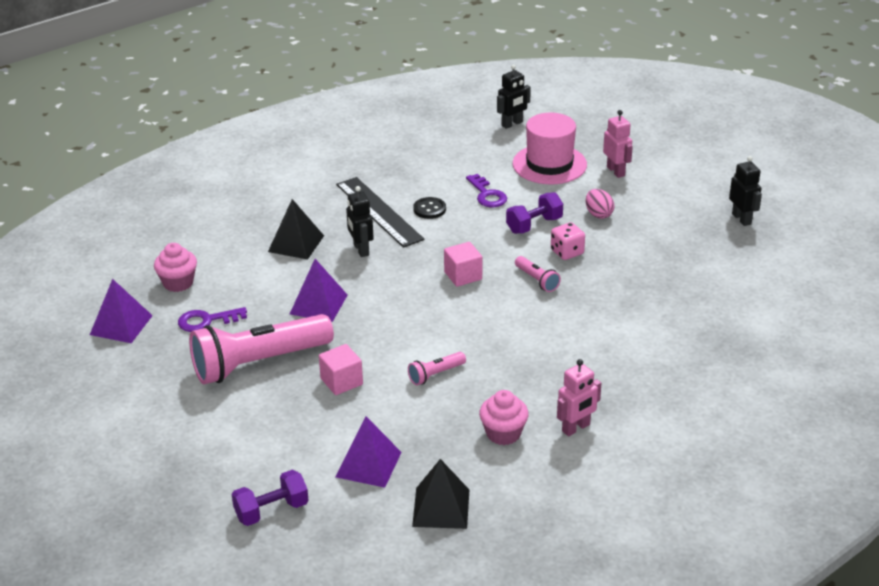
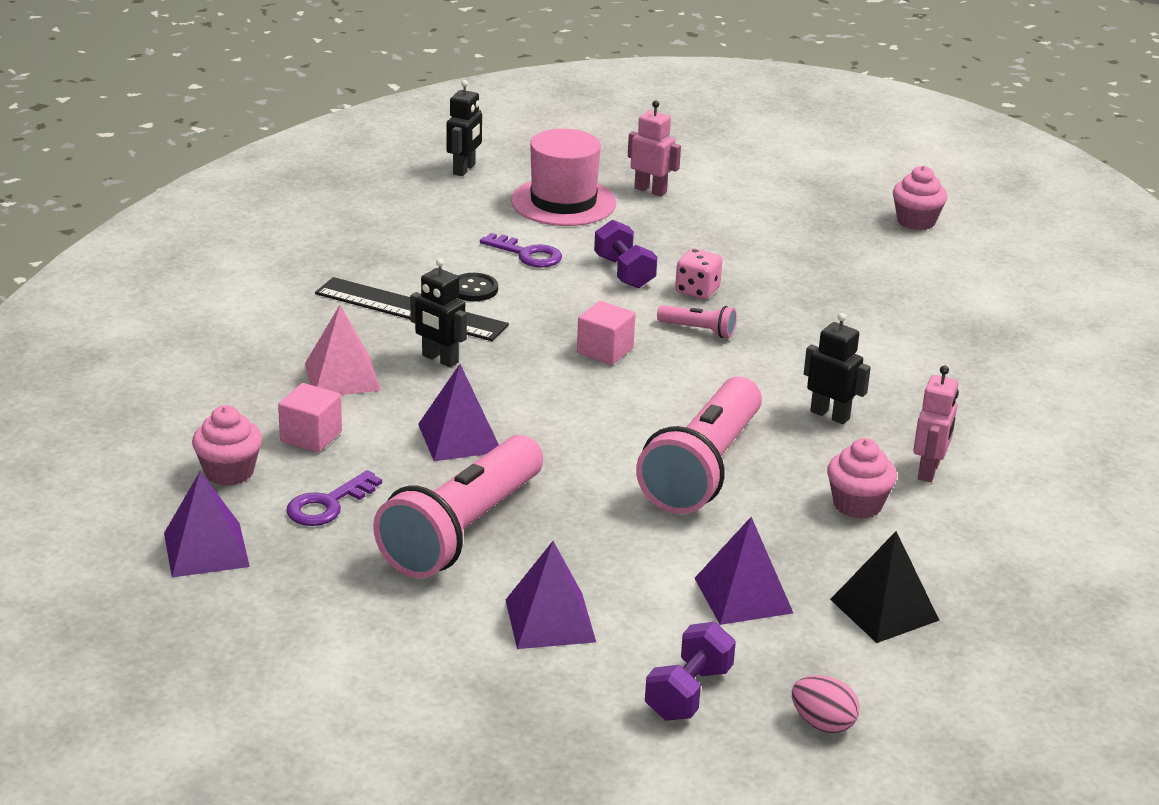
camera: 35 degrees left, 5 degrees down
black pyramid [268,199,324,260] -> pink pyramid [305,305,381,395]
pink cube [319,344,363,395] -> pink cube moved to [278,383,342,453]
pink flashlight [408,352,466,385] -> pink flashlight [636,377,762,514], size x2.36
purple dumbbell [506,192,563,234] -> purple dumbbell turned 45 degrees counterclockwise [594,219,657,289]
pink egg [586,189,614,219] -> pink egg moved to [792,675,859,733]
black robot [729,156,762,226] -> black robot moved to [804,313,871,424]
none -> purple pyramid [506,541,596,649]
none -> pink cupcake [893,166,948,230]

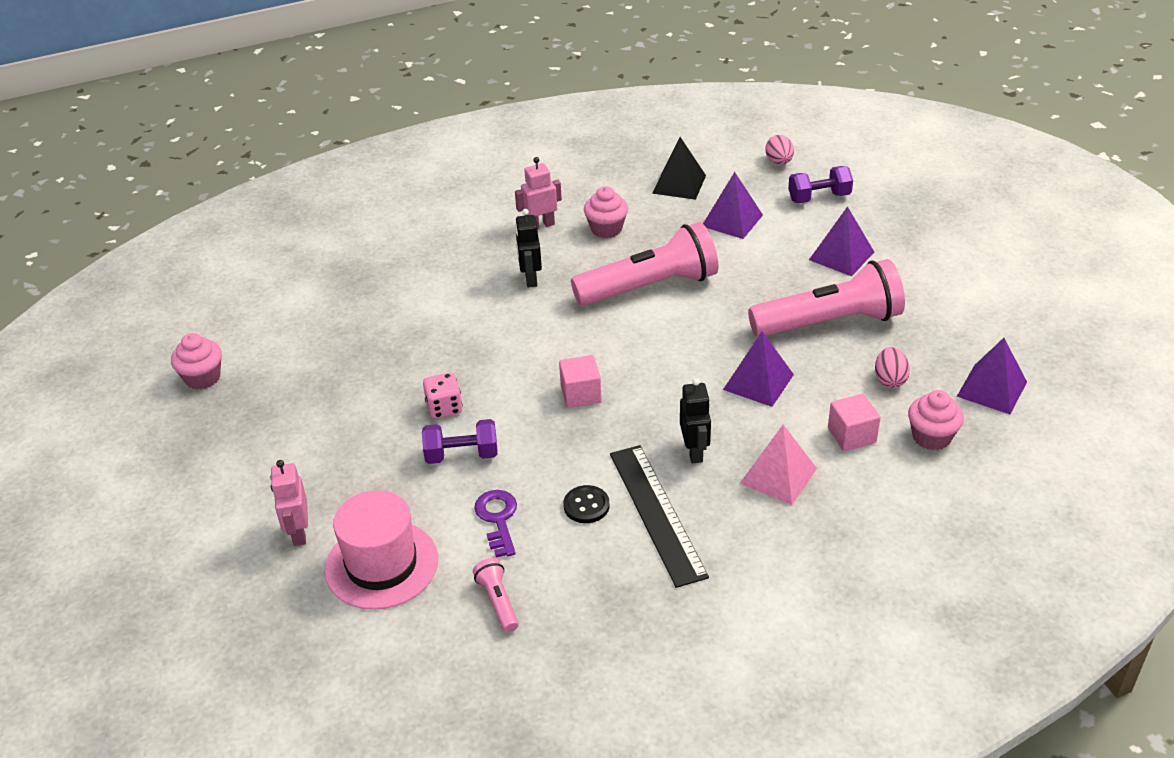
camera: 130 degrees left, 10 degrees up
purple key [286,470,382,526] -> pink egg [875,347,910,388]
black robot [447,80,482,176] -> none
purple dumbbell [594,219,657,289] -> purple dumbbell turned 60 degrees clockwise [422,419,497,464]
pink flashlight [657,305,737,338] -> pink flashlight moved to [473,558,519,632]

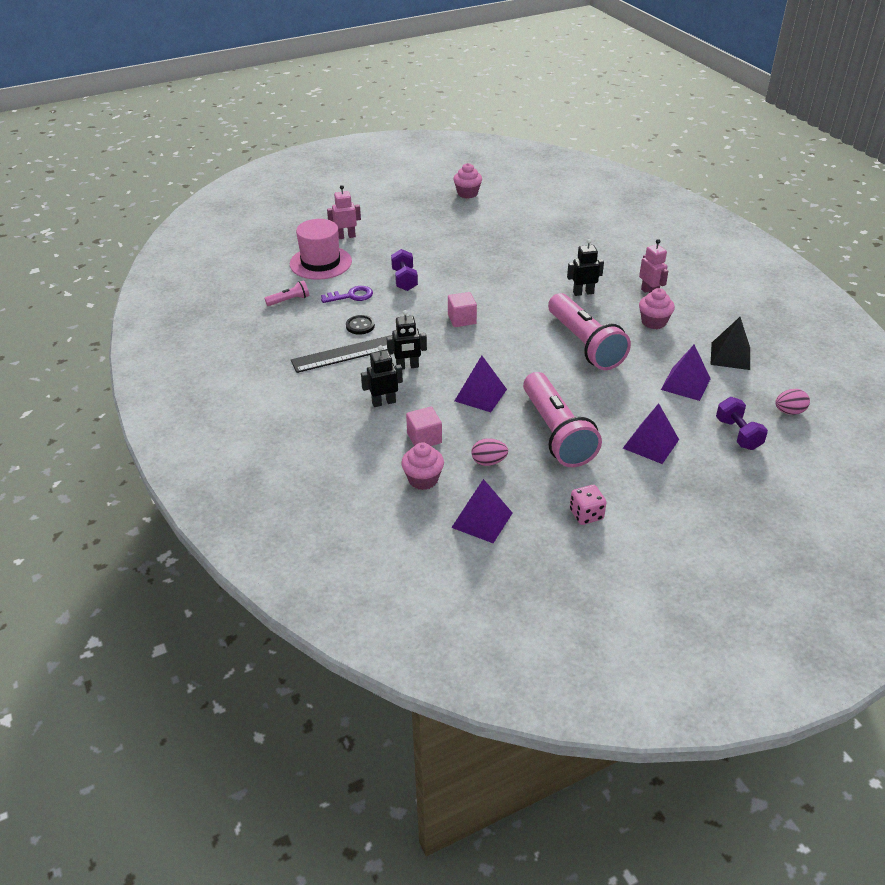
camera: 85 degrees right, 0 degrees up
pink dice [423,373,463,419] -> pink dice moved to [570,485,606,525]
pink pyramid [739,425,817,505] -> black robot [361,345,403,407]

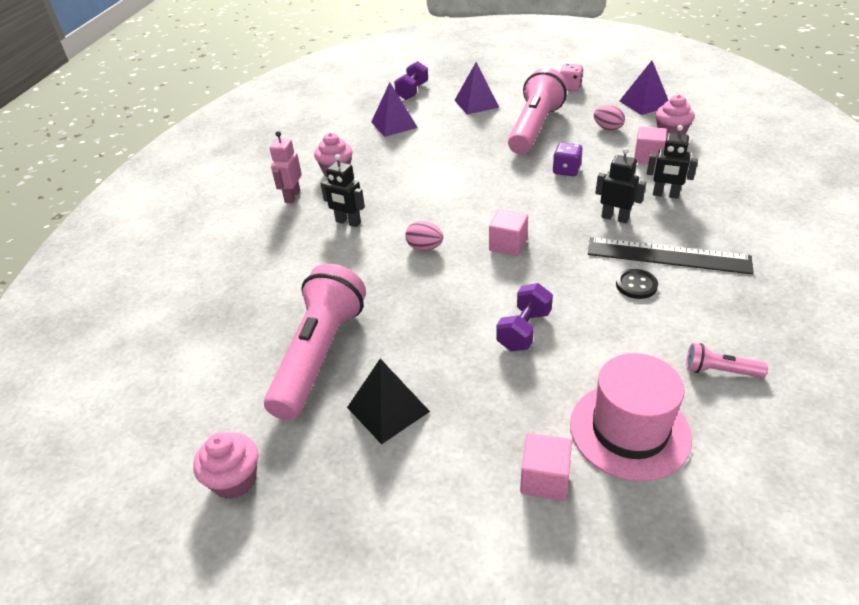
camera: 140 degrees left, 0 degrees up
purple key [321,286,373,303] -> none
pink robot [327,185,361,239] -> pink cube [520,433,572,501]
purple pyramid [455,355,507,412] -> purple dice [553,142,583,176]
pink flashlight [548,293,631,370] -> pink flashlight moved to [264,264,366,420]
black pyramid [710,317,750,370] -> black pyramid moved to [347,359,430,444]
pink egg [775,389,810,415] -> pink egg moved to [405,221,443,251]

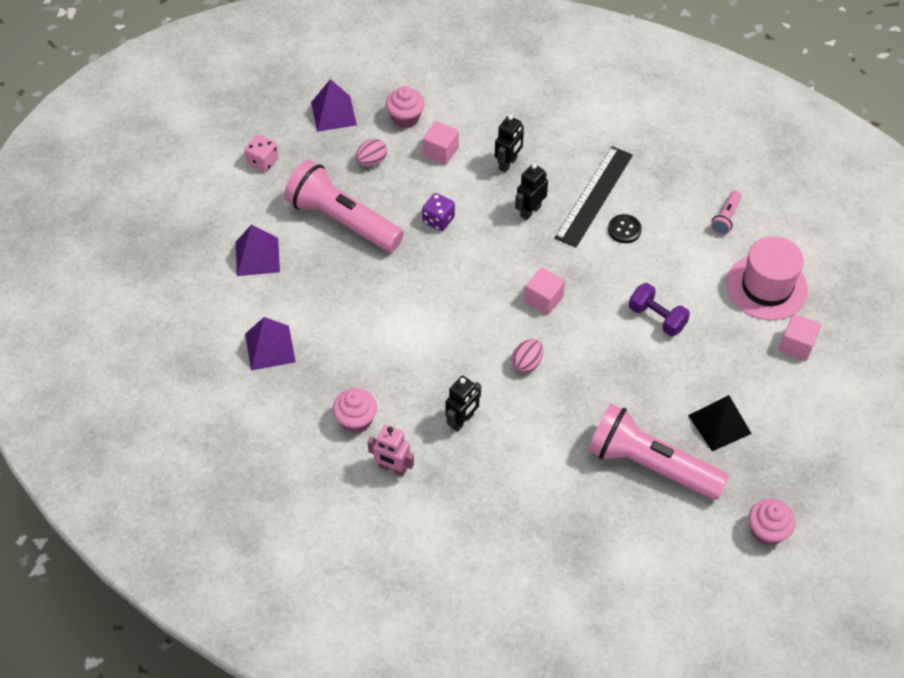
camera: 80 degrees left, 15 degrees up
purple dumbbell [394,61,428,100] -> none

